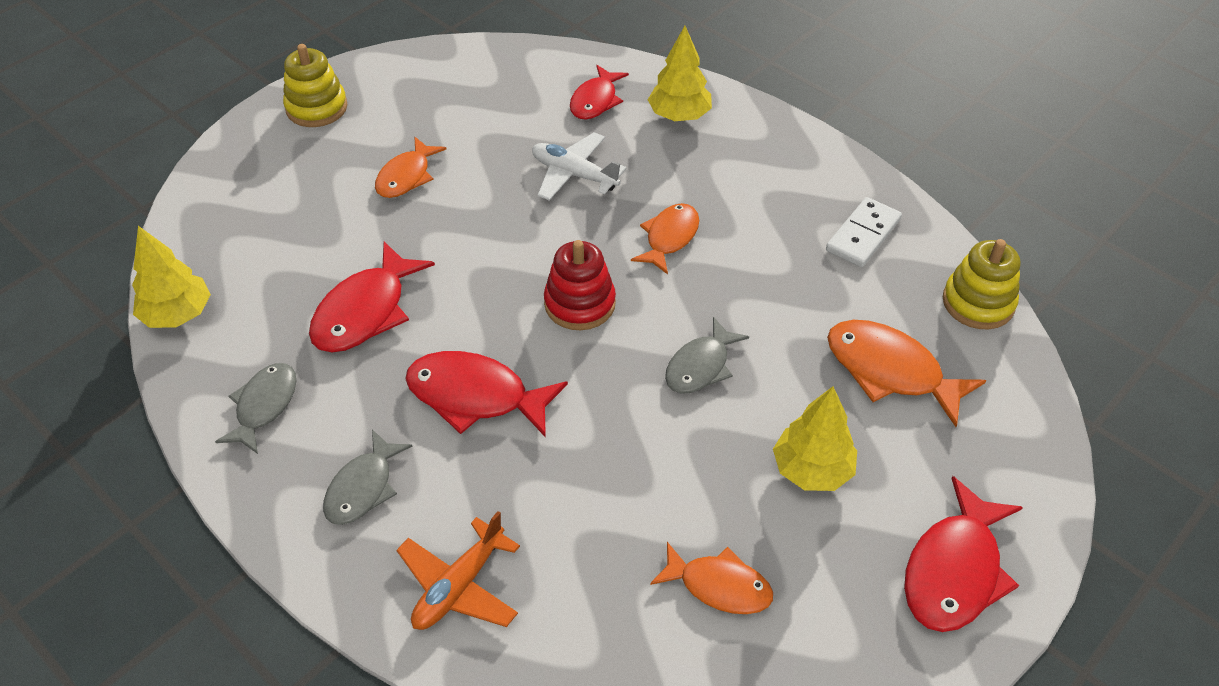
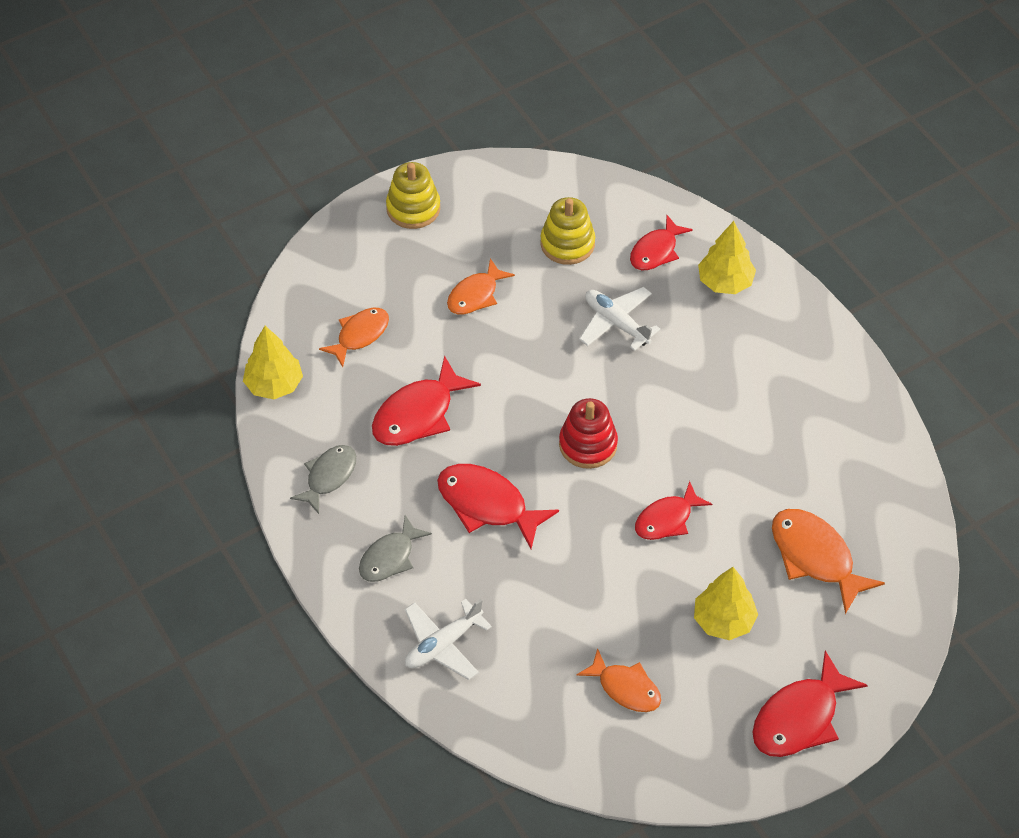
camera: 15 degrees right, 5 degrees up
orange plane [397,511,520,630] -> white plane [405,599,492,680]
orange fish [631,203,699,274] -> orange fish moved to [319,308,389,367]
grey fish [665,317,749,394] -> red fish [635,481,712,540]
white domino [826,197,902,267] -> none
yellow stacking toy [943,239,1020,329] -> yellow stacking toy moved to [540,197,595,265]

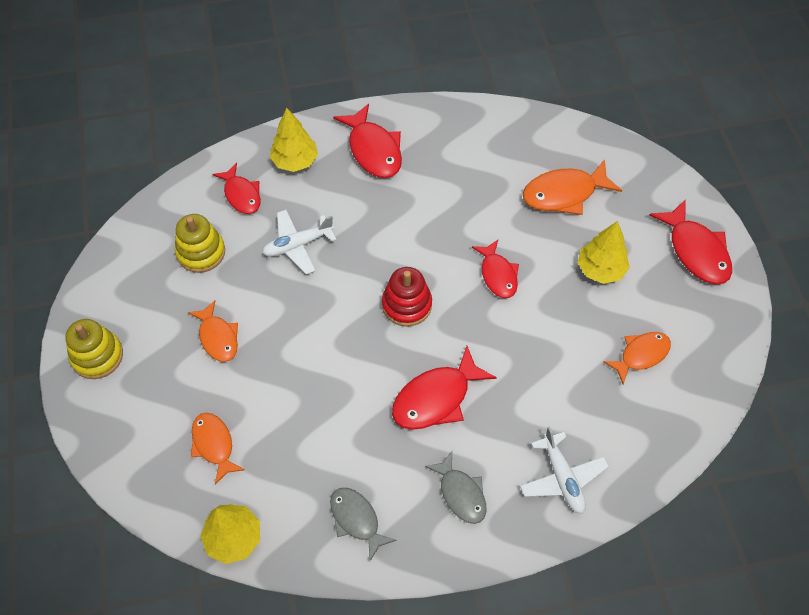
camera: 70 degrees left, 5 degrees up
red fish [372,355,481,446] -> red fish moved to [333,104,402,178]

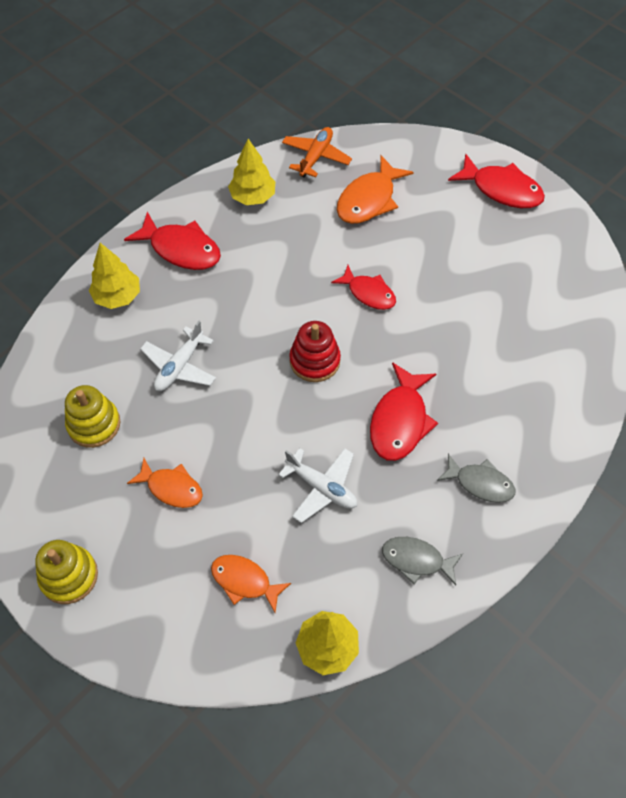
camera: 35 degrees left, 0 degrees up
red fish [212,163,261,214] -> none
white plane [520,427,609,514] -> white plane moved to [278,448,357,523]
yellow tree [578,221,630,284] -> yellow tree moved to [228,139,275,205]
orange fish [603,332,671,384] -> none
none -> orange plane [282,127,352,178]

